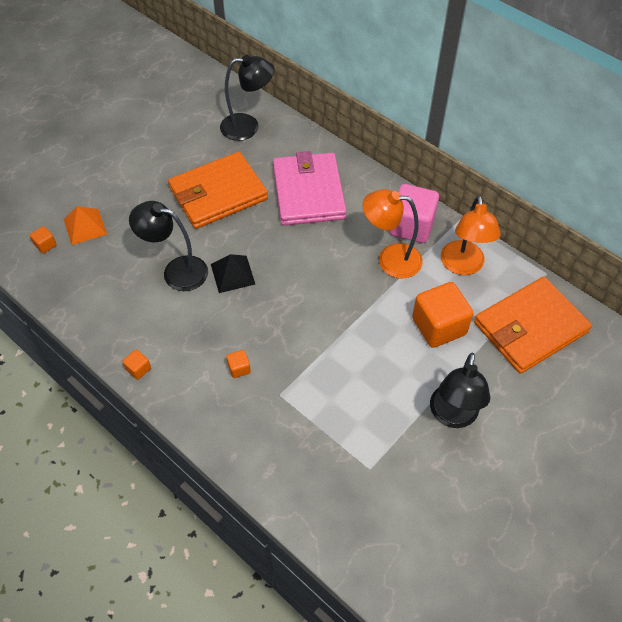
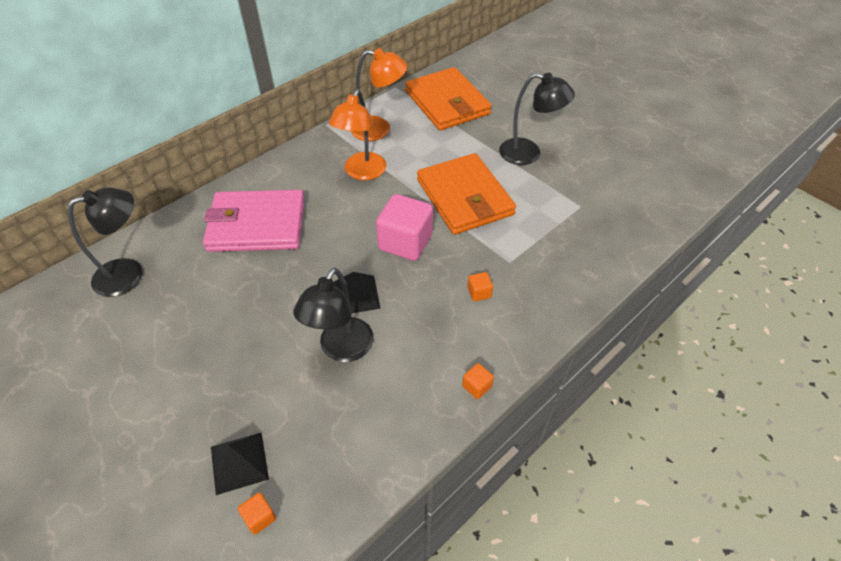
camera: 85 degrees left, 5 degrees down
orange pyramid [64,206,107,245] -> black pyramid [211,433,269,495]
orange wallet [168,152,268,229] -> orange wallet moved to [417,153,516,235]
black lamp [220,55,274,141] -> black lamp turned 60 degrees clockwise [68,188,143,297]
pink cube [389,184,439,243] -> pink cube moved to [376,194,433,261]
orange cube [412,282,474,348] -> none

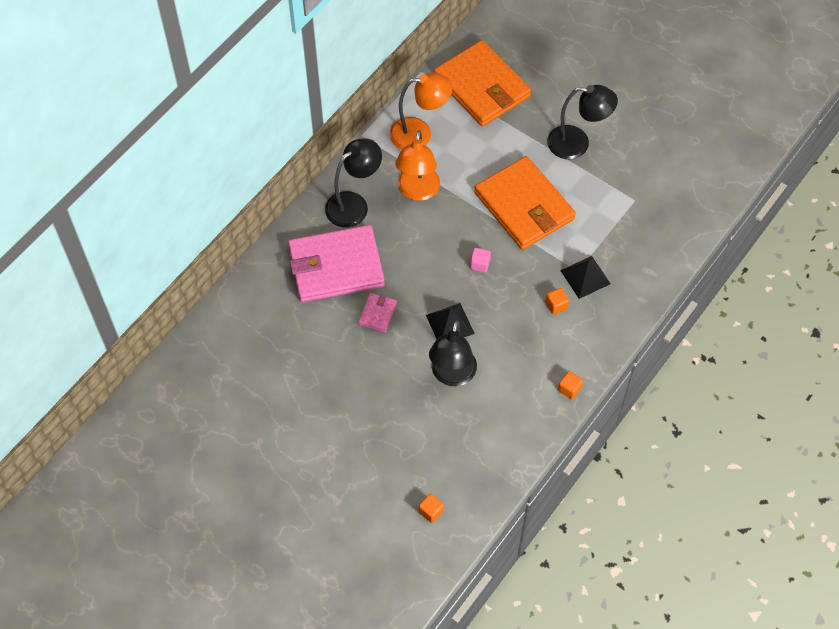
camera: 10 degrees left, 10 degrees up
black lamp [68,188,143,297] -> black lamp moved to [325,138,382,228]
black pyramid [211,433,269,495] -> black pyramid moved to [560,256,611,299]
pink cube [376,194,433,261] -> pink cube [470,248,491,273], size x0.43
none -> pink wallet [359,293,397,332]

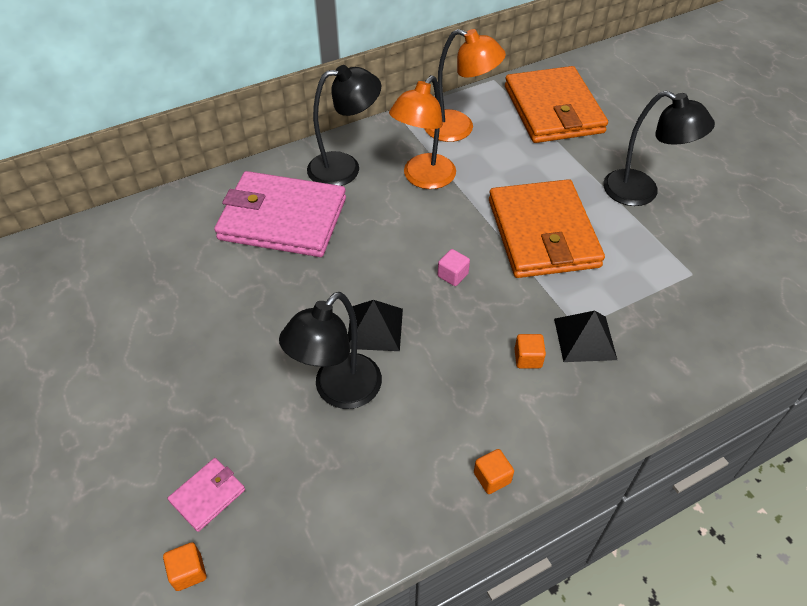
camera: 25 degrees right, 10 degrees down
pink wallet [359,293,397,332] -> pink wallet moved to [168,458,245,532]

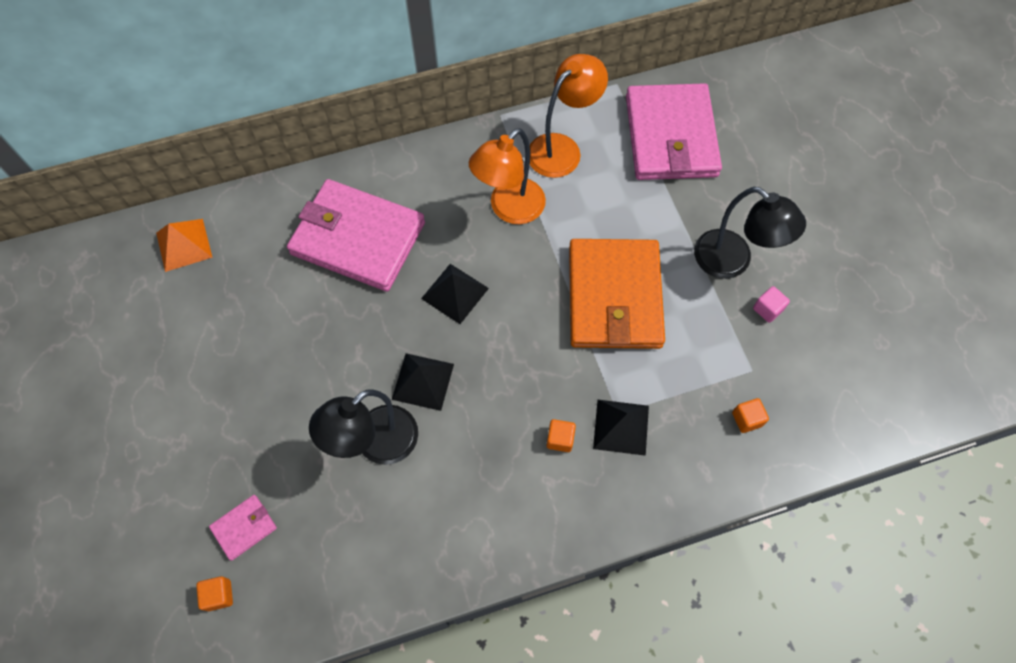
camera: 10 degrees right, 15 degrees up
black lamp [307,65,381,186] -> none
orange lamp [424,29,506,142] -> orange lamp turned 75 degrees counterclockwise [530,54,608,178]
pink cube [437,249,470,286] -> pink cube moved to [753,286,790,323]
orange cube [474,449,514,494] -> orange cube moved to [732,398,769,433]
orange wallet [505,66,608,143] -> pink wallet [626,83,722,180]
none -> orange pyramid [156,219,213,272]
none -> black pyramid [421,264,489,324]

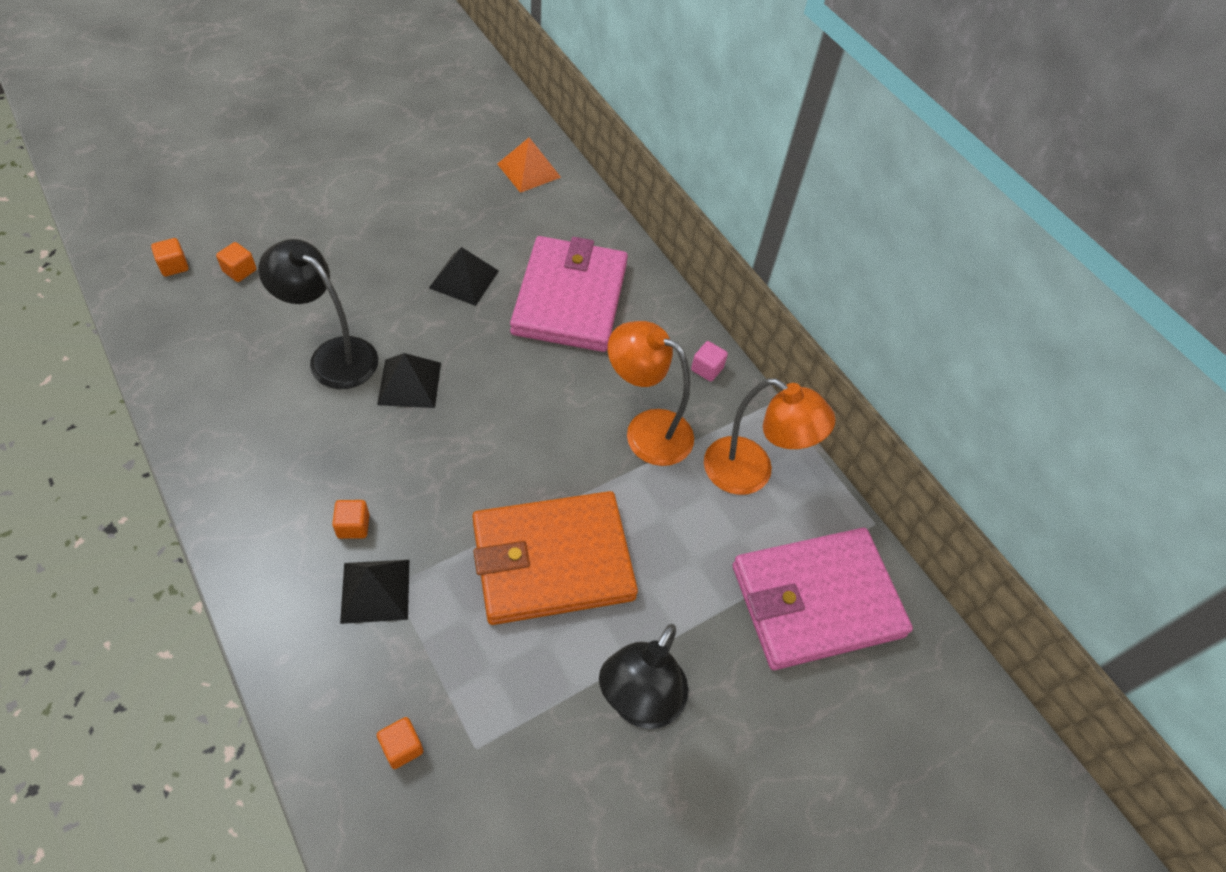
camera: 70 degrees right, 10 degrees down
pink wallet [209,495,277,561] -> orange cube [216,242,256,282]
black pyramid [421,264,489,324] -> black pyramid moved to [429,247,499,306]
pink cube [753,286,790,323] -> pink cube moved to [691,341,728,382]

